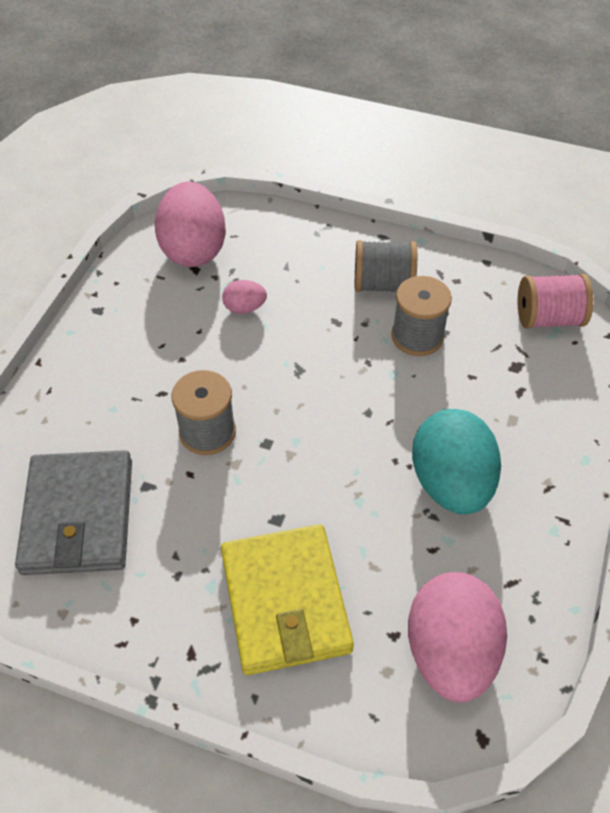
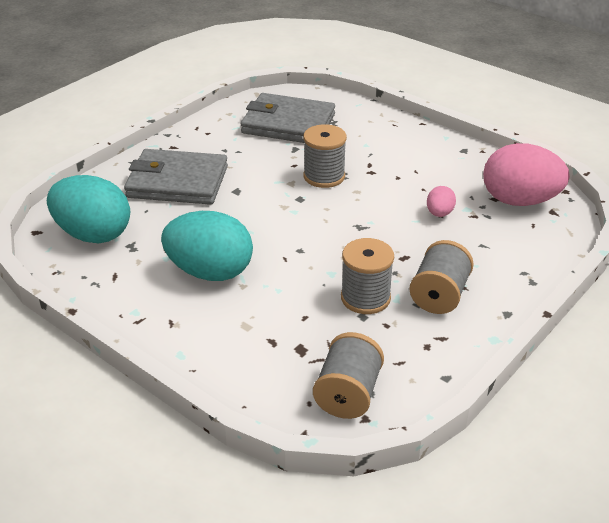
camera: 110 degrees right, 15 degrees down
yellow wallet [221,524,354,675] -> grey wallet [124,149,228,205]
pink egg [408,572,507,703] -> turquoise egg [47,175,130,243]
pink spool [518,274,593,329] -> grey spool [313,332,384,419]

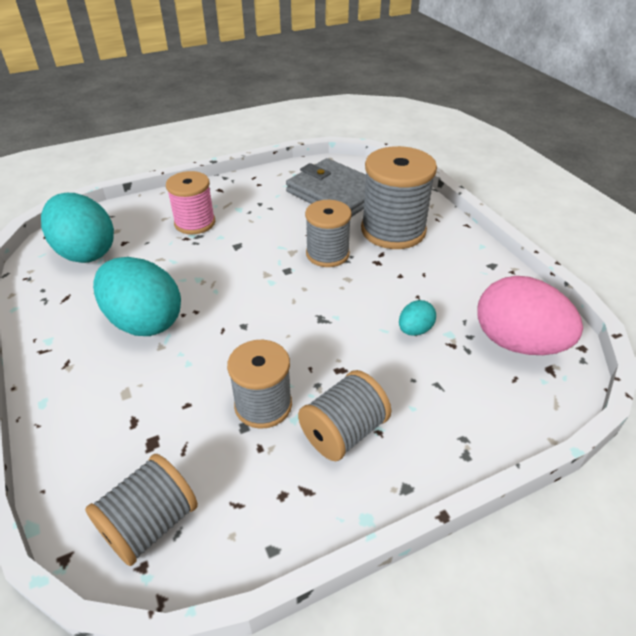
camera: 25 degrees right, 5 degrees up
grey wallet [124,149,228,205] -> pink spool [166,171,215,234]
pink egg [427,186,456,217] -> turquoise egg [399,300,436,336]
none -> grey spool [361,146,437,249]

